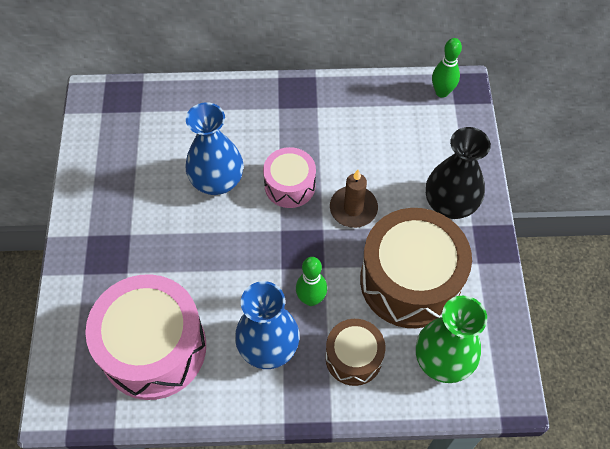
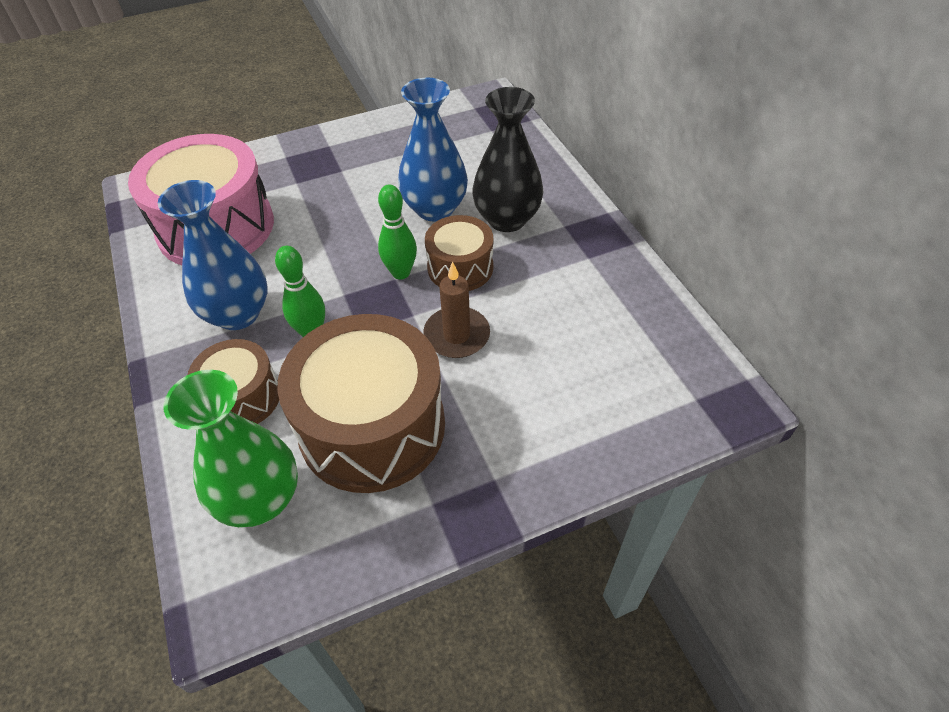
camera: 70 degrees right, 10 degrees down
pink drum [263,147,316,208] -> brown drum [425,215,494,291]
black vase [426,127,491,219] -> black vase moved to [472,87,544,232]
green bowling pin [432,38,462,98] -> green bowling pin moved to [378,184,417,280]

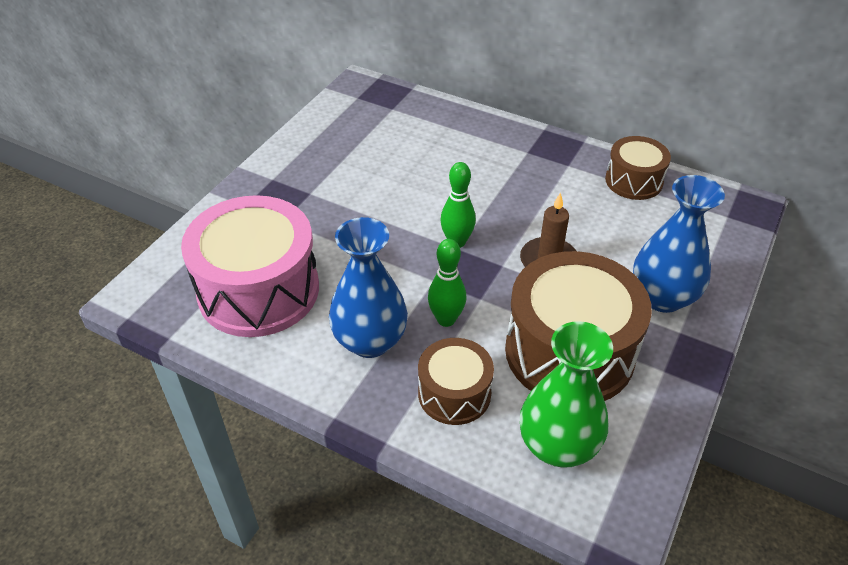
camera: 40 degrees left, 5 degrees down
blue vase [398,77,468,222] -> blue vase moved to [633,175,725,313]
brown drum [425,215,494,291] -> brown drum moved to [605,136,671,200]
black vase [472,87,544,232] -> none

